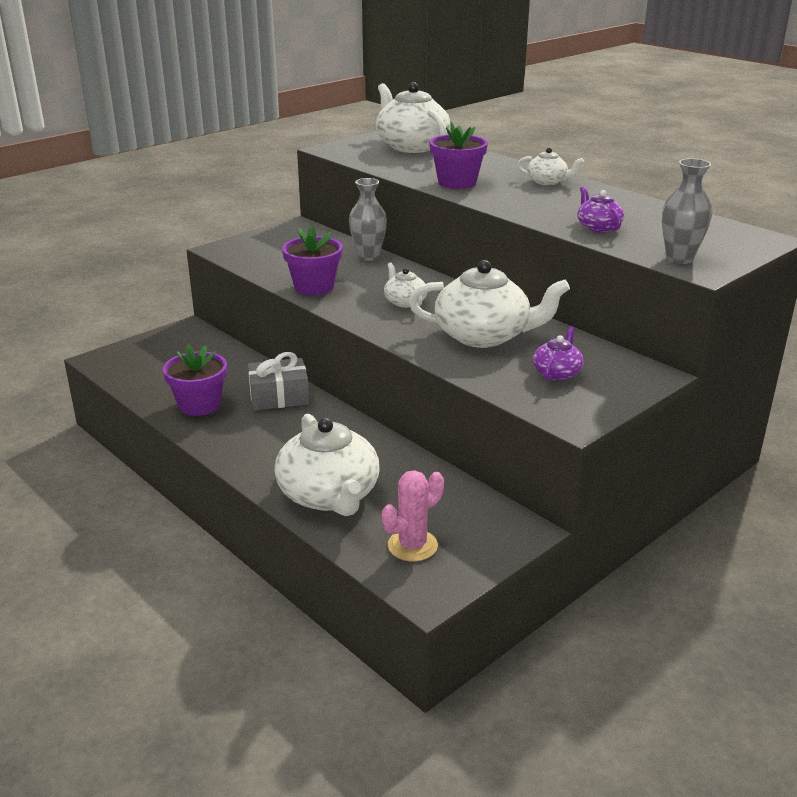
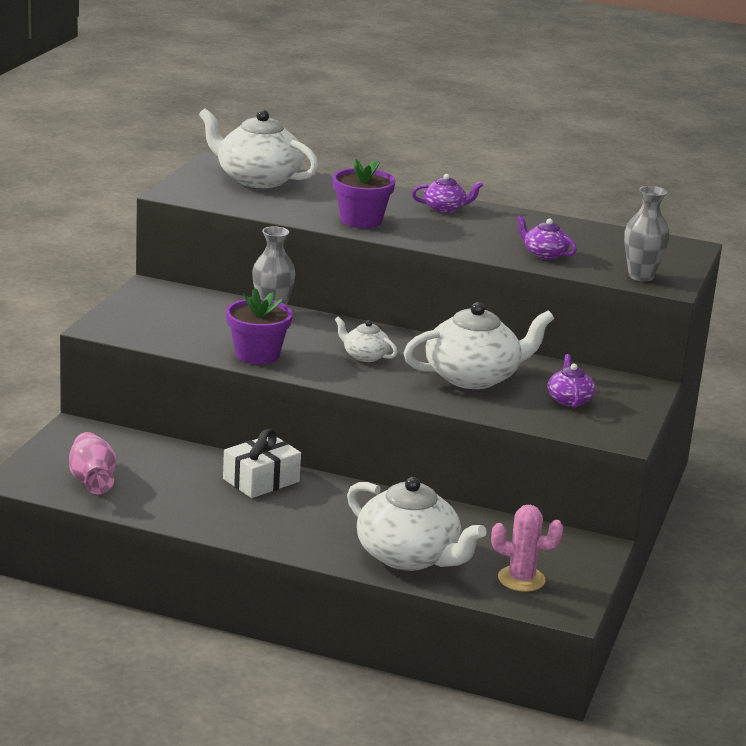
camera: 30 degrees left, 5 degrees down
purple flower pot [163,344,227,416] -> none
grey gift [248,352,309,410] -> white gift [223,429,301,498]
pink cactus [382,470,444,561] -> pink cactus turned 75 degrees clockwise [491,505,563,592]
white teapot [517,148,584,185] -> purple teapot [412,174,483,213]
none -> pink vase [69,432,116,494]

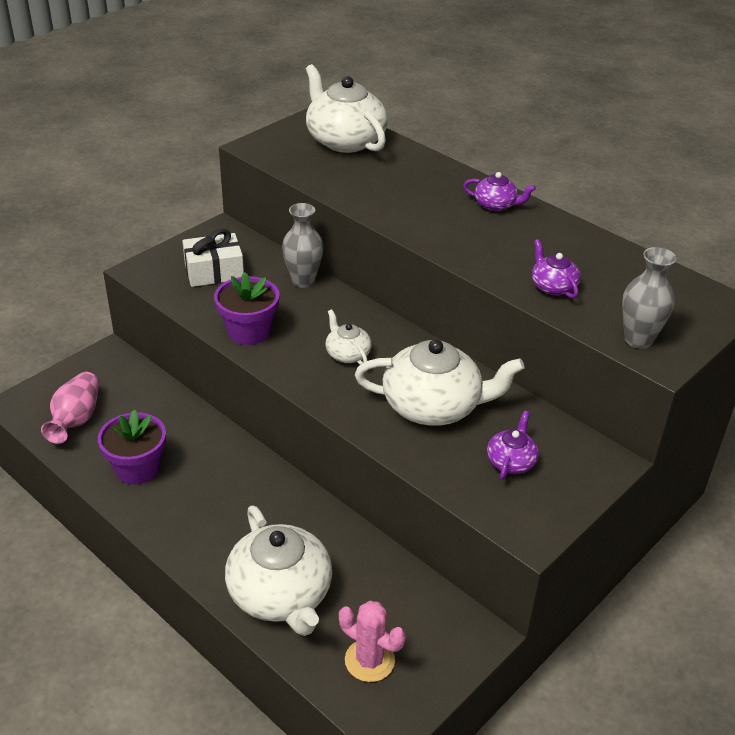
camera: 25 degrees right, 15 degrees up
white gift [223,429,301,498] -> white gift moved to [182,229,244,287]
purple flower pot [333,158,395,228] -> purple flower pot moved to [98,409,166,485]

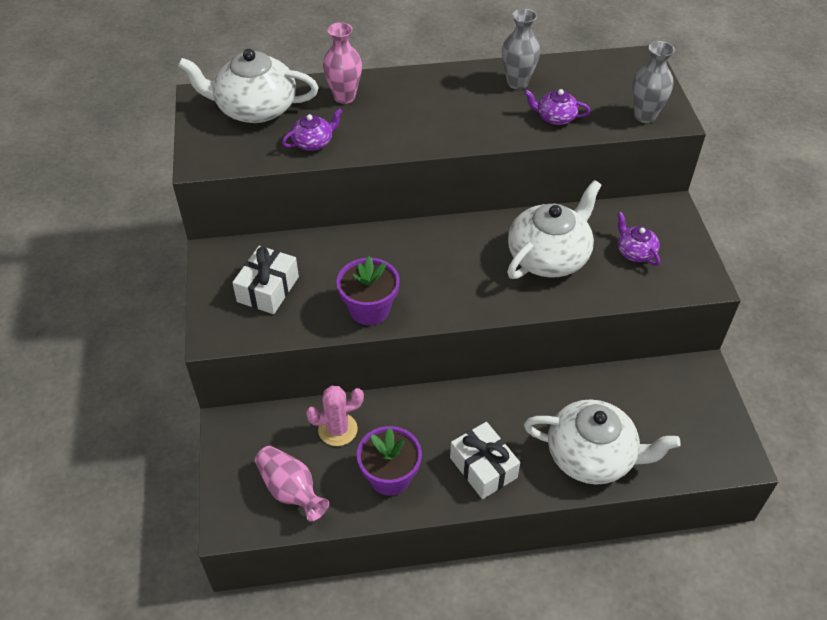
camera: 50 degrees left, 10 degrees up
grey vase [282,203,324,288] -> grey vase moved to [502,9,540,89]
white teapot [325,309,372,365] -> none
pink cactus [339,601,406,682] -> pink cactus moved to [306,386,364,446]
purple teapot [463,172,536,211] -> purple teapot moved to [282,108,343,151]
none -> pink vase [323,22,362,104]
none -> white gift [450,422,520,499]

